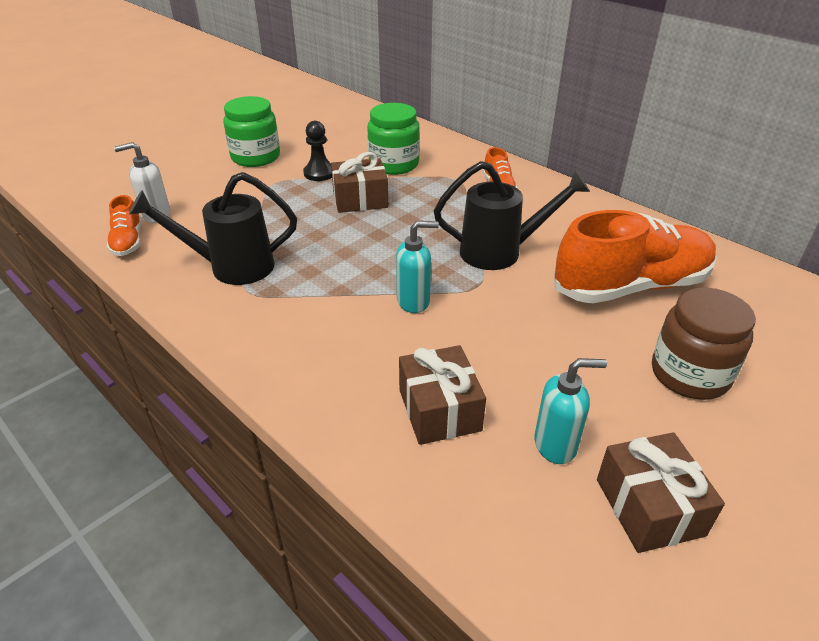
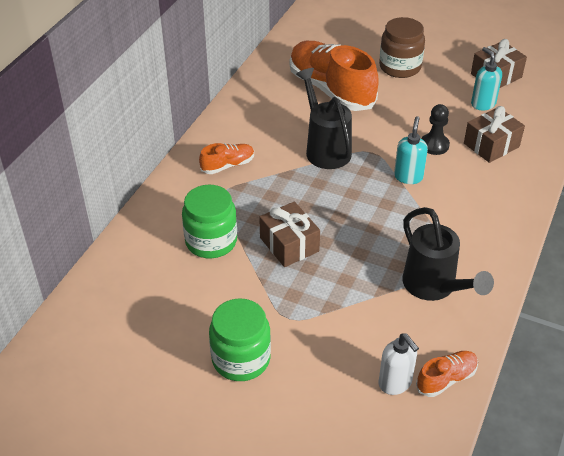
camera: 110 degrees left, 5 degrees up
black pawn [303,121,332,181] -> black pawn moved to [421,104,450,155]
turquoise soap dispenser [396,221,439,313] -> turquoise soap dispenser turned 45 degrees clockwise [394,116,428,184]

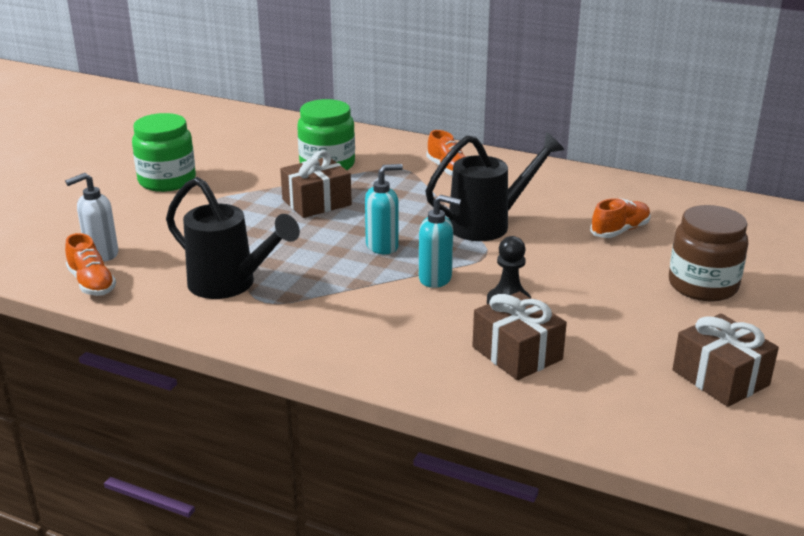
camera: 90 degrees right, 15 degrees down
orange shoe [290,41,379,111] -> orange shoe [590,198,651,238], size x0.46
black watering can [402,207,494,301] -> black watering can turned 120 degrees counterclockwise [166,177,300,299]
turquoise soap dispenser [471,47,502,110] -> turquoise soap dispenser moved to [365,164,403,254]

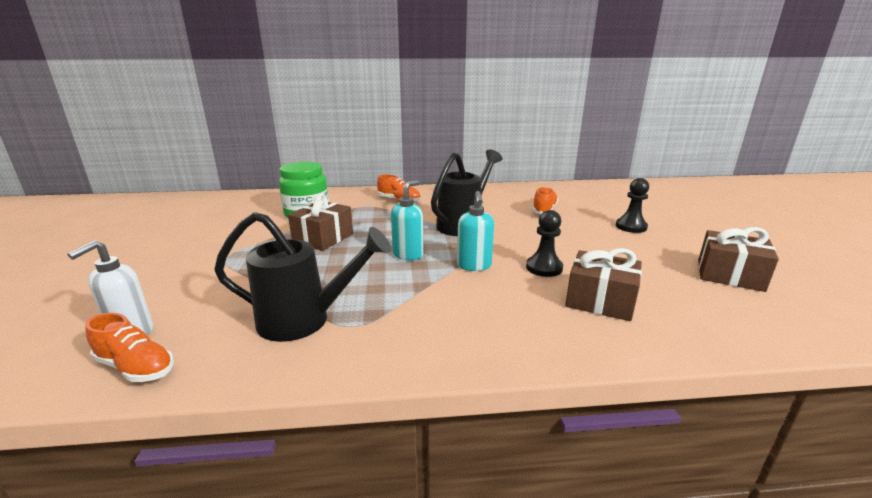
camera: 30 degrees left, 5 degrees down
green jar [132,113,196,192] -> none
turquoise soap dispenser [419,194,461,288] -> turquoise soap dispenser turned 105 degrees clockwise [457,191,494,271]
brown jar [669,205,748,301] -> black pawn [616,178,649,233]

